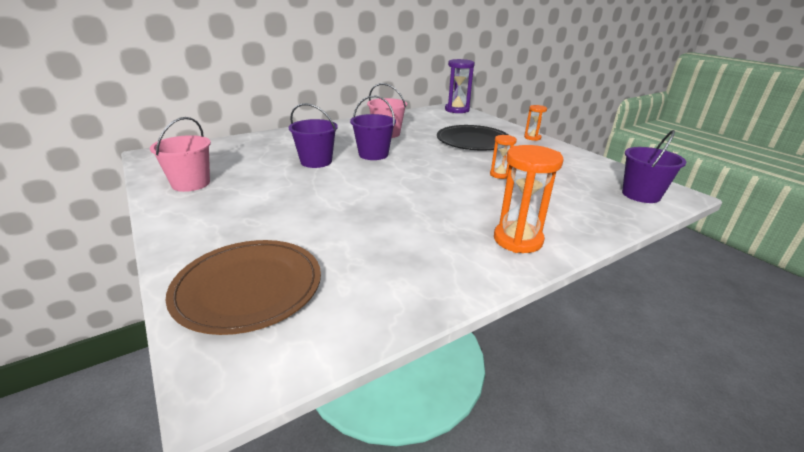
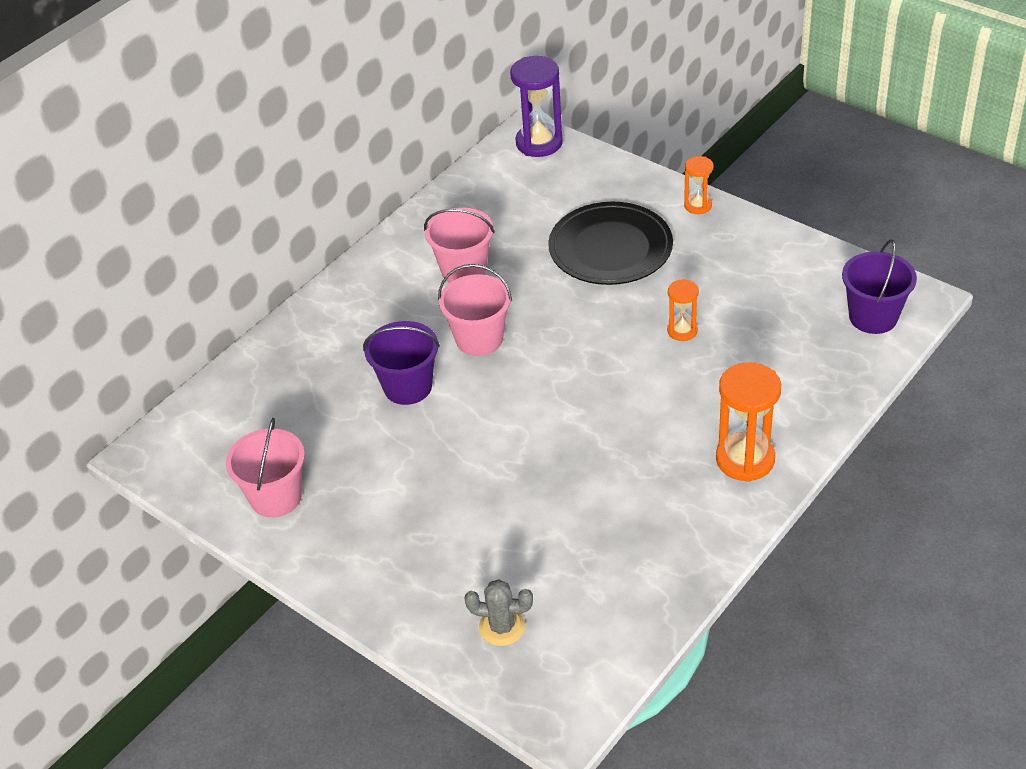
camera: 15 degrees left, 15 degrees up
brown plate [166,240,321,335] -> grey cactus [464,579,533,646]
purple bucket [350,96,396,160] -> pink bucket [438,264,512,356]

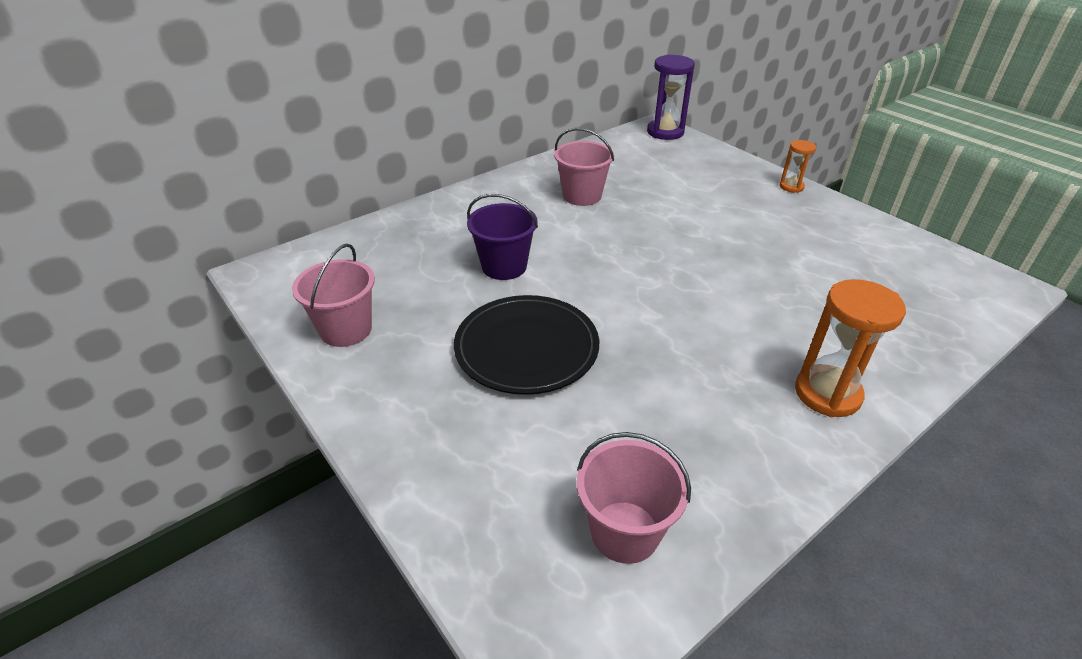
camera: 10 degrees right, 5 degrees down
pink bucket [438,264,512,356] -> pink bucket moved to [577,432,691,564]
grey cactus [464,579,533,646] -> none
black plate [548,202,673,285] -> black plate moved to [454,295,599,395]
orange hourglass [667,279,699,341] -> none
purple bucket [842,239,917,334] -> none

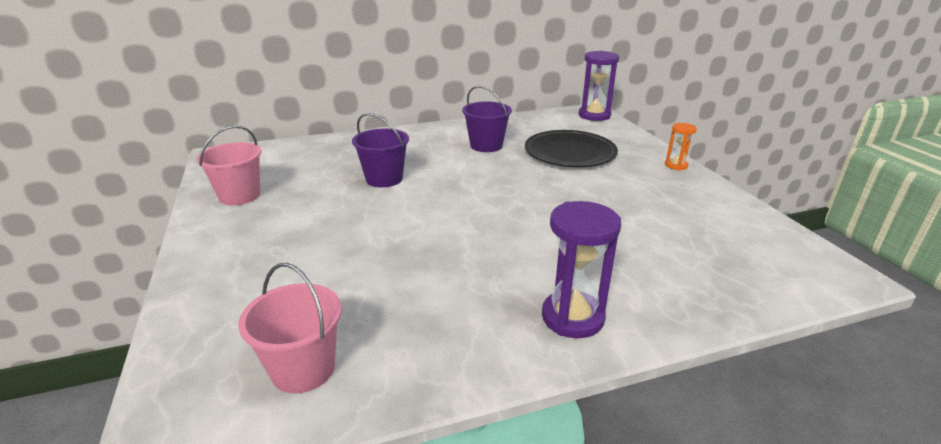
camera: 20 degrees right, 10 degrees down
black plate [454,295,599,395] -> black plate moved to [525,130,618,167]
pink bucket [554,128,614,206] -> purple bucket [462,86,512,152]
orange hourglass [795,279,906,417] -> purple hourglass [542,201,621,338]

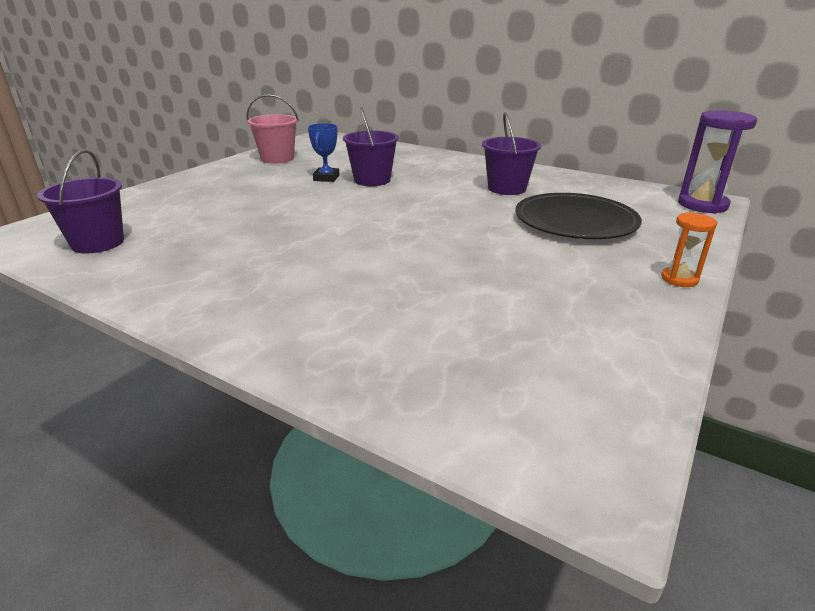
camera: 50 degrees right, 0 degrees up
pink bucket [238,263,342,393] -> purple bucket [37,149,124,254]
purple hourglass [542,201,621,338] -> none
none -> blue trophy [308,123,340,182]

